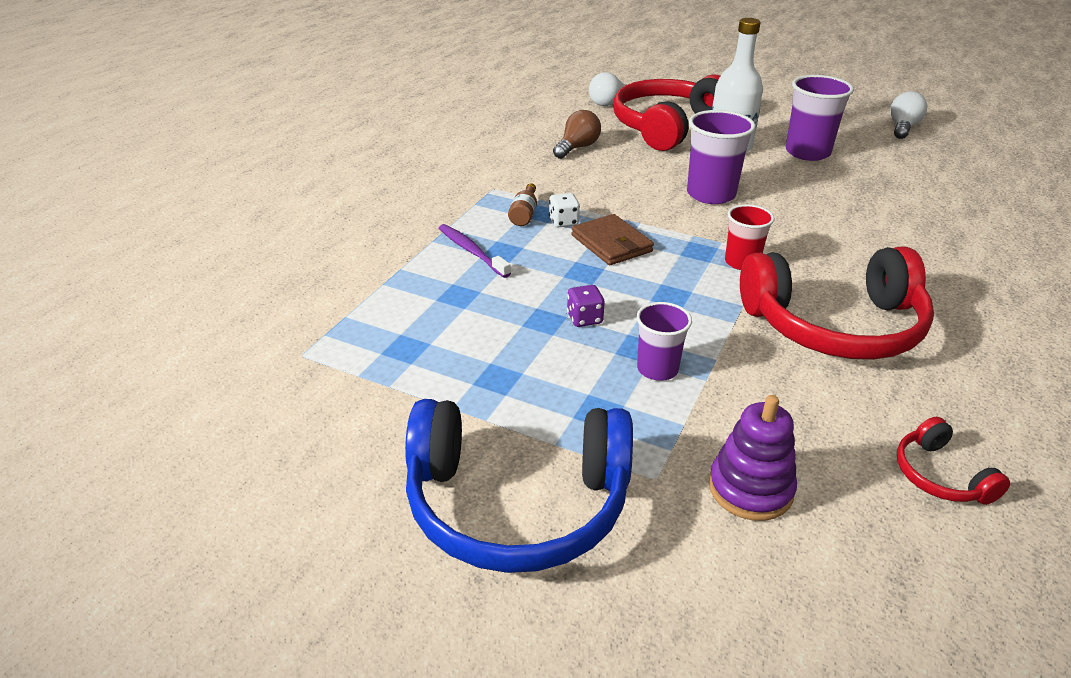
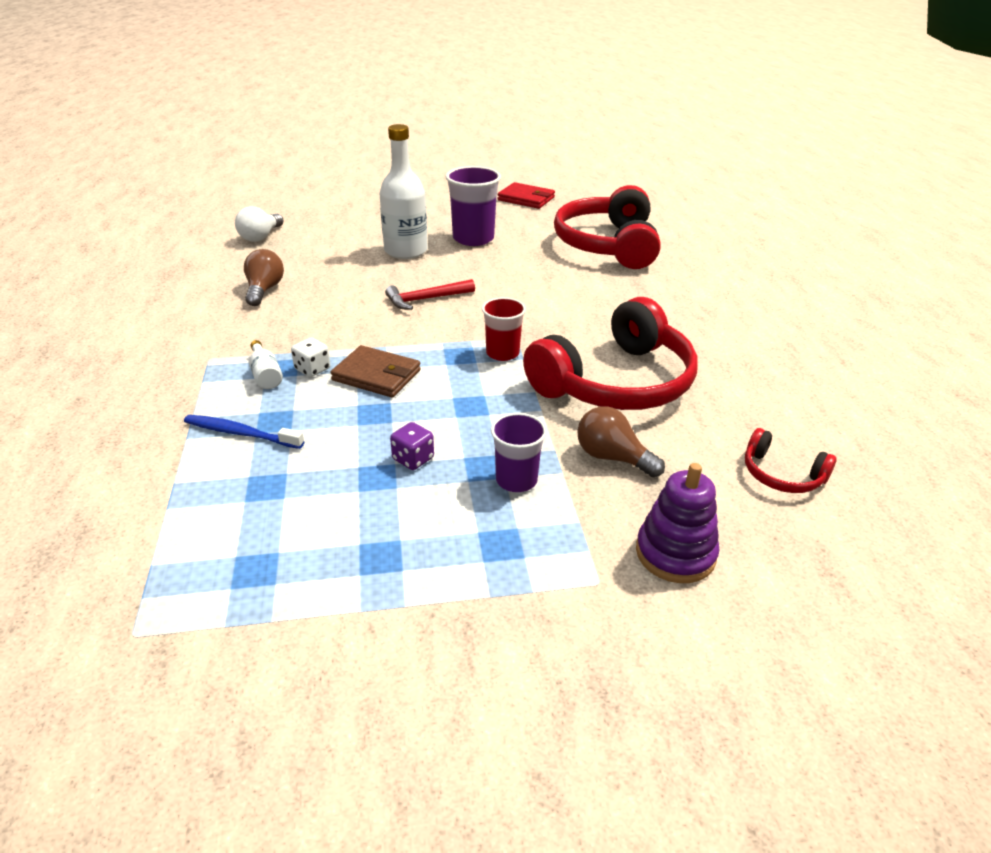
camera: 35 degrees left, 0 degrees up
blue headphones [405,399,633,573] -> none
purple toothbrush [439,224,511,278] -> blue toothbrush [184,415,304,449]
brown bottle [508,183,537,226] -> white bottle [249,340,283,389]
red headphones [613,74,720,151] -> red headphones moved to [554,185,661,269]
purple cup [687,110,756,204] -> red hammer [385,279,475,310]
white light bulb [890,91,927,139] -> red wallet [497,182,555,209]
none -> brown light bulb [577,406,665,477]

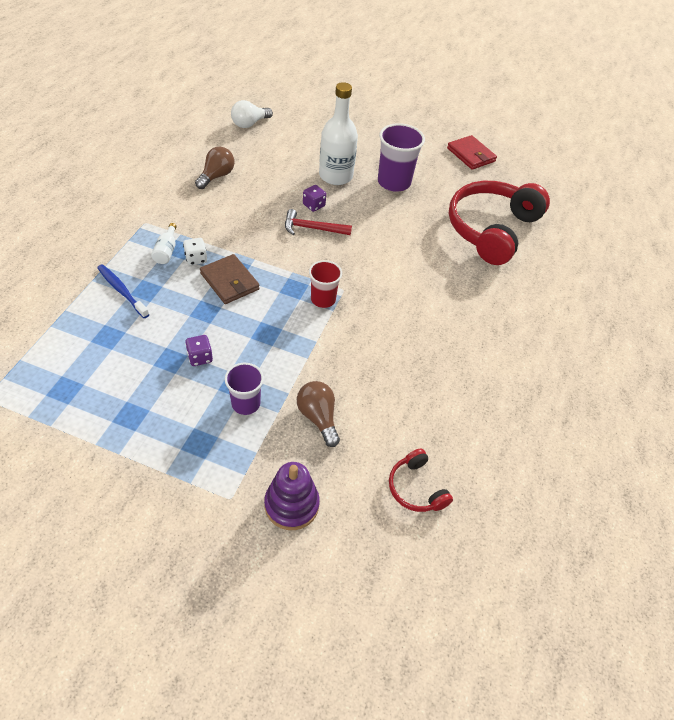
camera: 25 degrees right, 15 degrees up
red headphones [523,297,698,410] -> none
none -> purple dice [303,185,326,212]

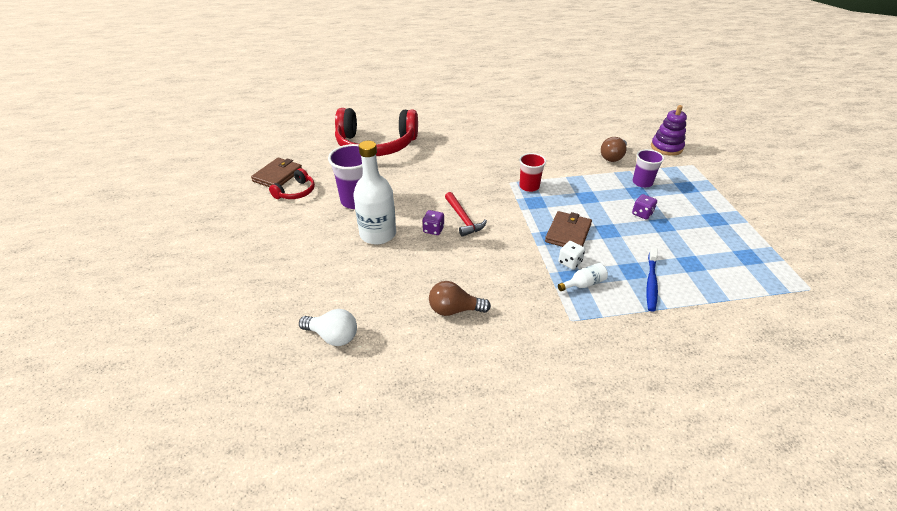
camera: 115 degrees left, 10 degrees down
red headphones [389,448,453,512] -> red headphones moved to [269,168,315,199]
red wallet [447,135,497,170] -> brown wallet [251,158,302,187]

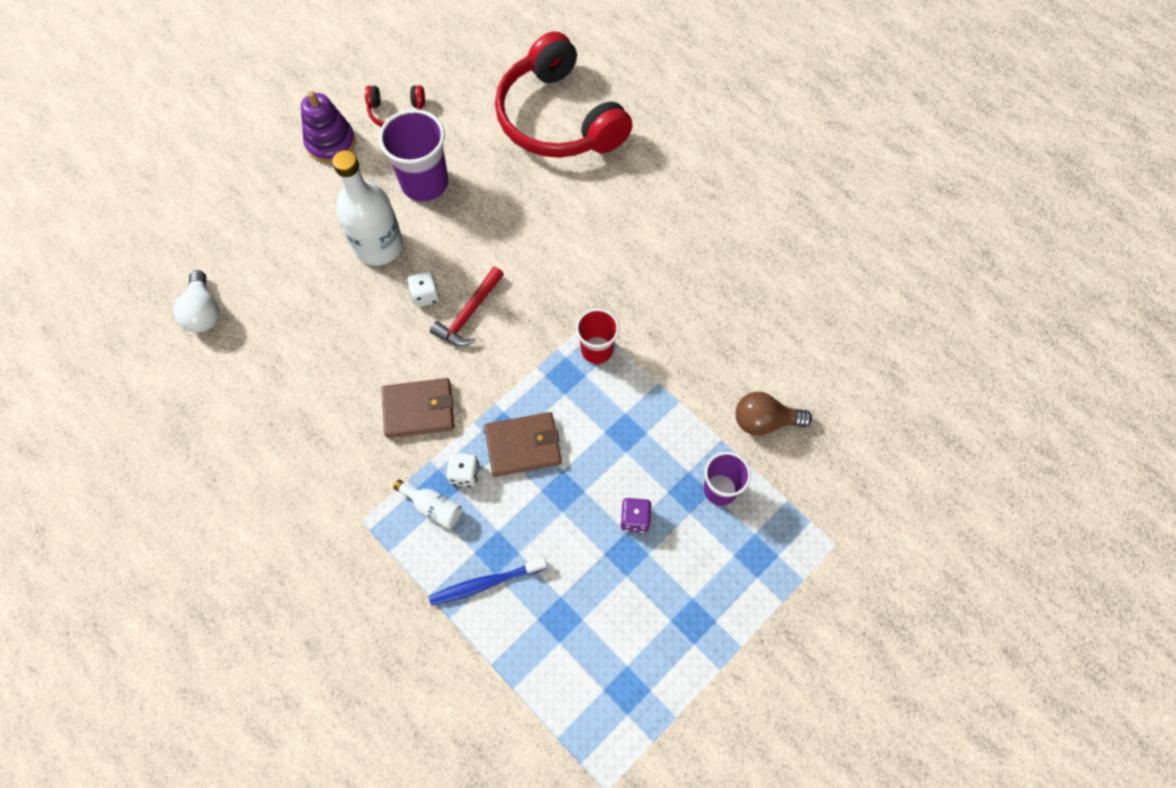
camera: 55 degrees right, 25 degrees up
brown wallet [251,158,302,187] -> brown wallet moved to [382,378,454,438]
purple dice [423,210,444,235] -> white dice [407,271,440,307]
brown light bulb [429,281,491,316] -> none
purple stacking toy [651,105,687,156] -> purple stacking toy moved to [301,91,356,163]

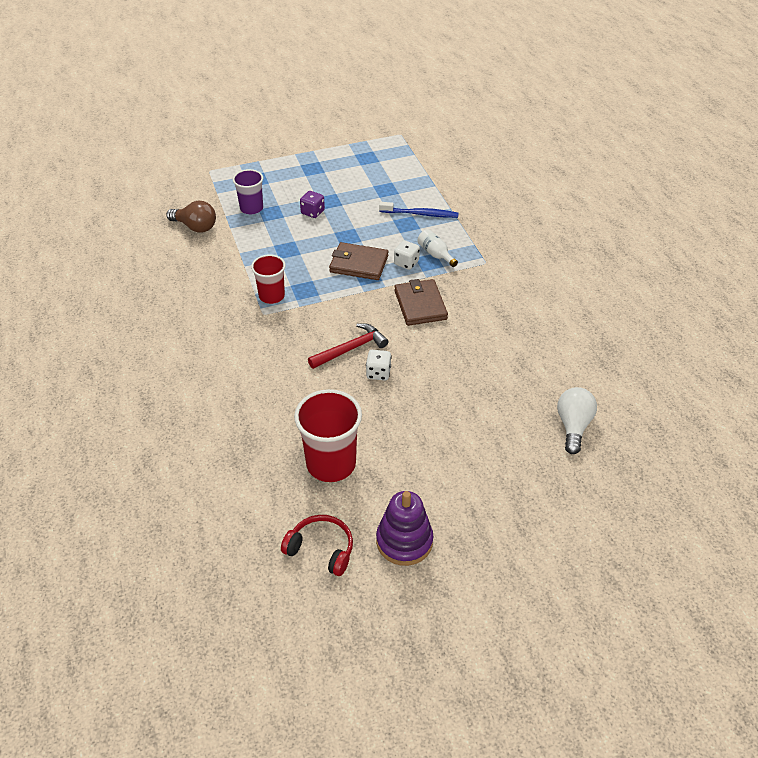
camera: 155 degrees left, 20 degrees down
white bottle [332,150,403,266] -> none
purple cup [379,109,448,202] -> red cup [294,389,362,482]
brown wallet [382,378,454,438] -> brown wallet turned 60 degrees clockwise [394,279,448,326]
red headphones [495,31,633,158] -> none

